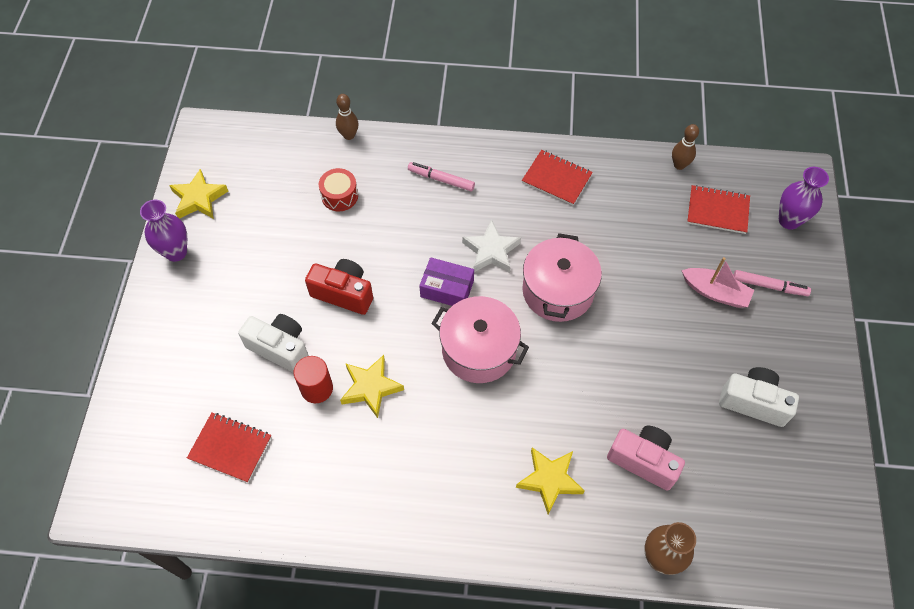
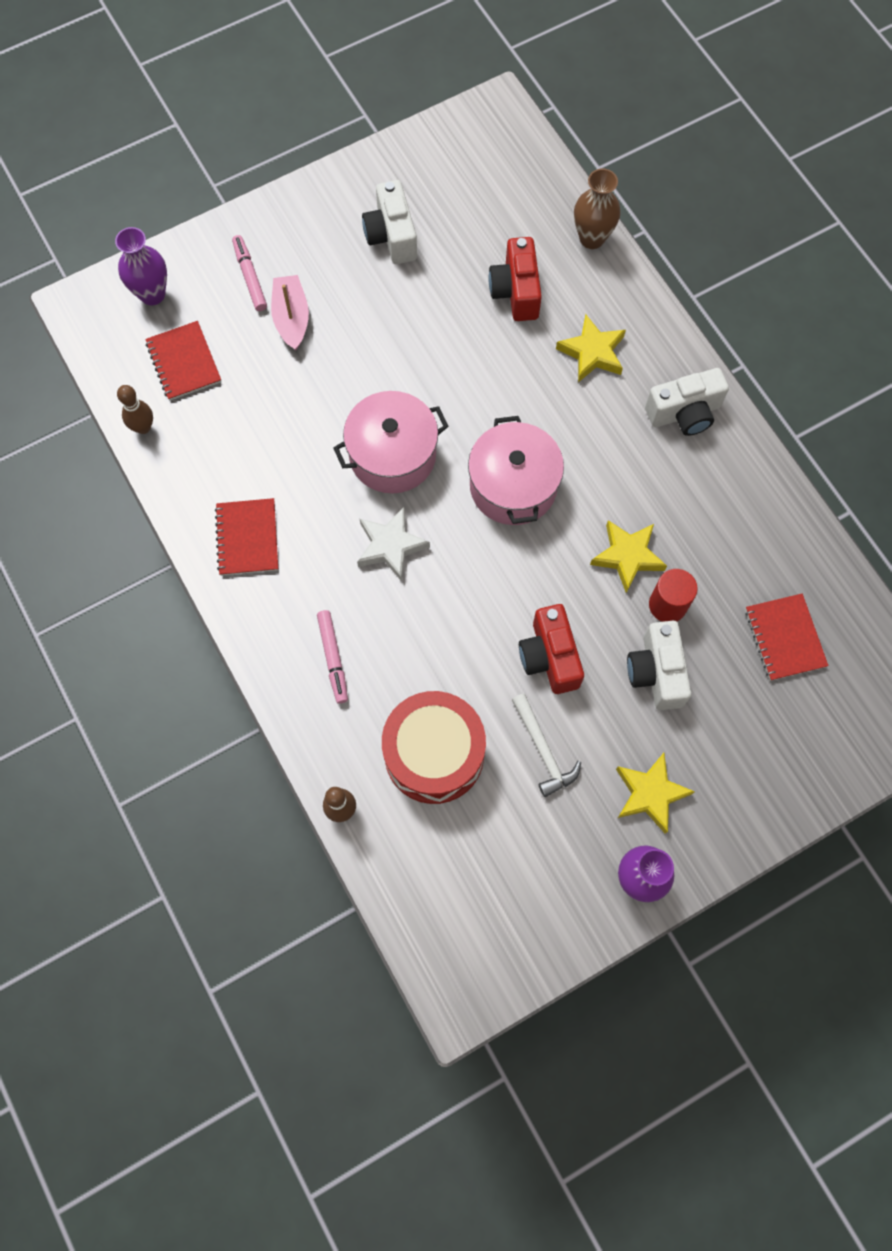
camera: 125 degrees left, 10 degrees up
yellow star [169,169,228,219] -> yellow star moved to [616,753,695,834]
red drum [319,168,358,211] -> red drum [382,691,486,804], size x1.95
purple box [419,257,474,306] -> none
pink camera [607,426,685,491] -> red camera [489,237,542,321]
none -> white hammer [512,693,581,797]
none -> white camera [645,368,729,436]

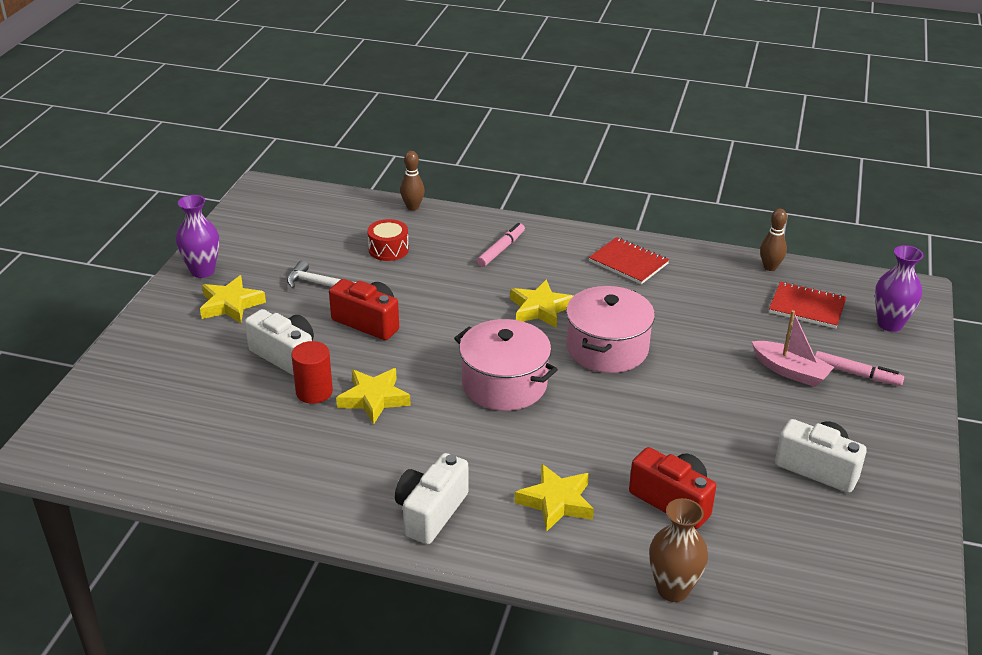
camera: 135 degrees right, 35 degrees down
pink marker [317,610,348,704] -> pink marker turned 90 degrees clockwise [477,223,525,267]
white star [357,507,430,582] -> yellow star [510,279,573,328]
red drum [382,691,486,804] -> red drum [367,219,409,261], size x0.51
red notebook [745,594,829,681] -> none

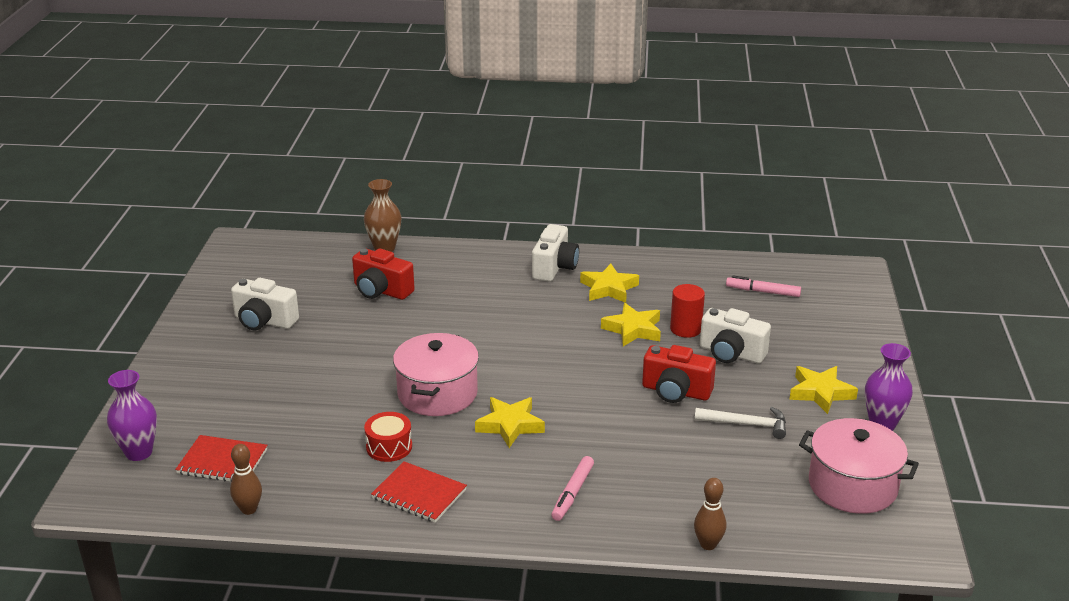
camera: 170 degrees right, 5 degrees down
red drum [367,219,409,261] -> red drum moved to [364,412,412,462]
pink pot [454,319,558,411] -> pink pot moved to [799,418,919,514]
yellow star [515,464,594,532] -> yellow star moved to [580,263,639,303]
pink boat [752,310,834,387] -> none
pink marker [815,351,904,386] -> pink marker moved to [726,275,801,297]

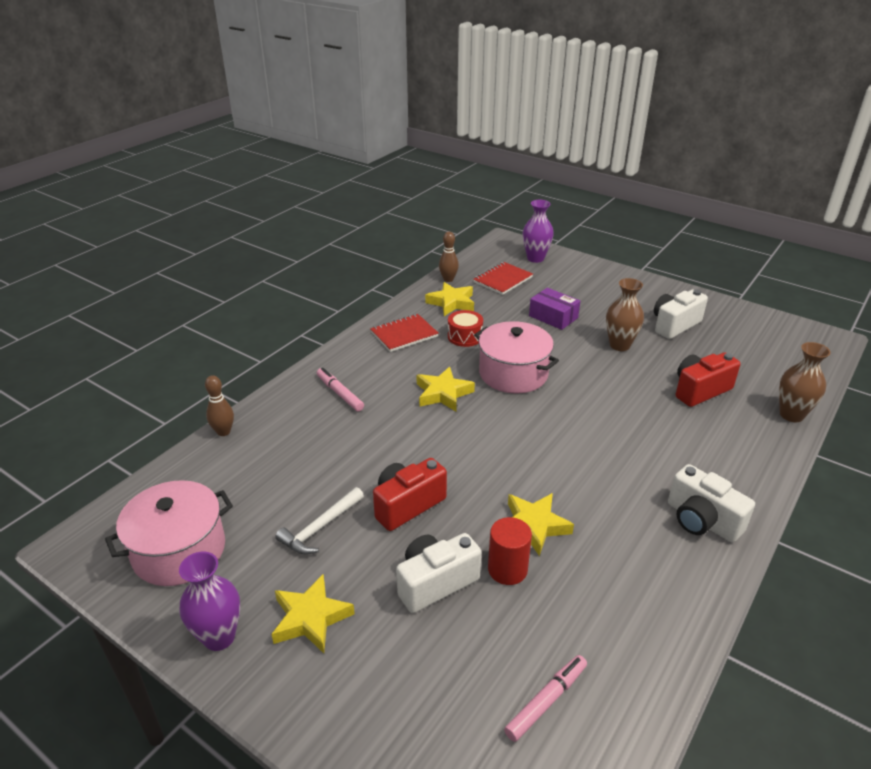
camera: 120 degrees right, 5 degrees up
yellow star [580,263,639,303] -> yellow star moved to [425,282,474,316]
none -> purple box [529,288,580,330]
none -> brown vase [606,278,644,351]

